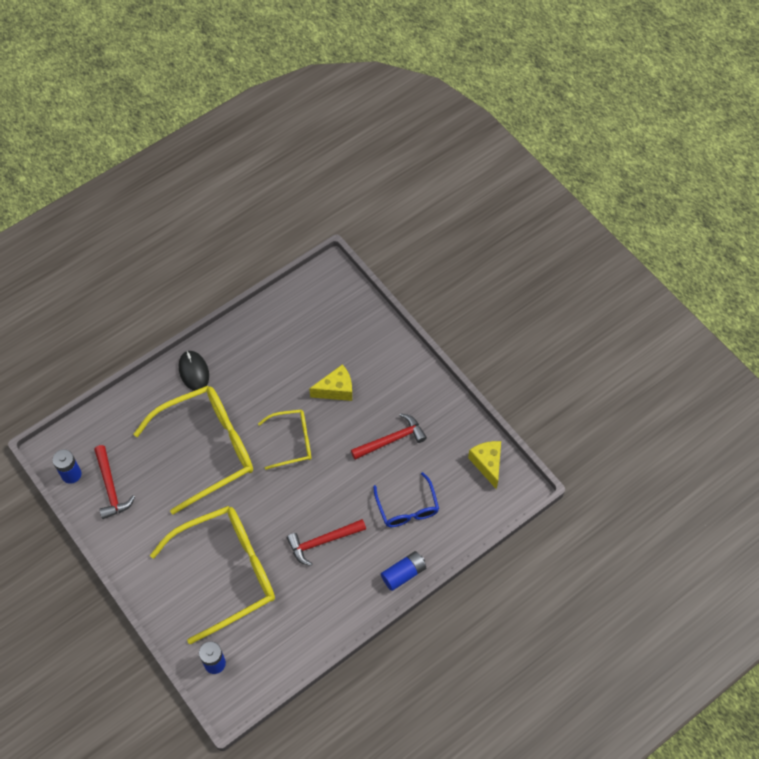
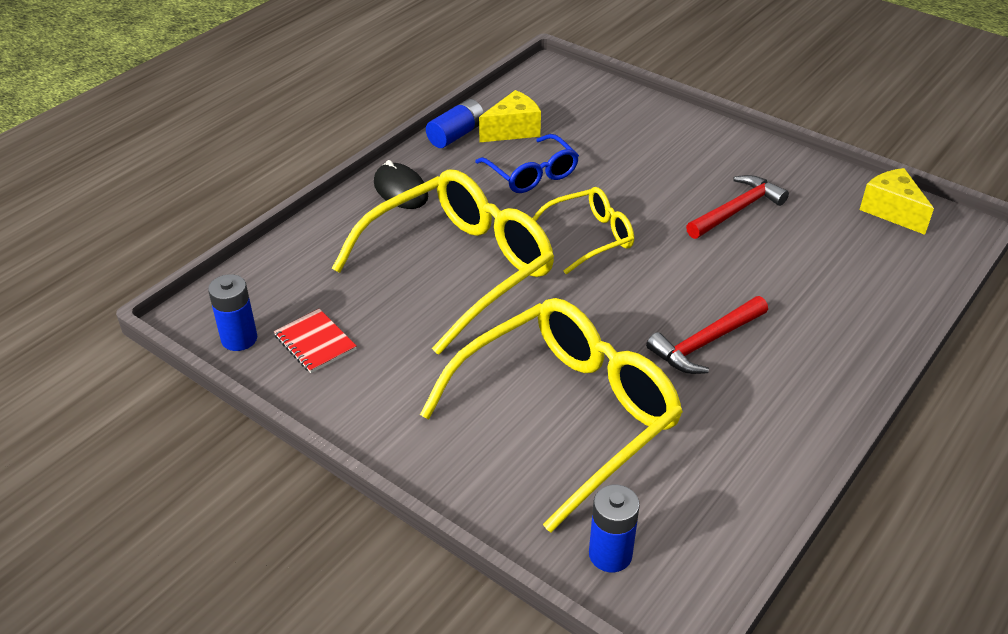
camera: 15 degrees left, 20 degrees down
red hammer [94,445,135,519] -> red notebook [274,309,356,373]
yellow cheese [309,364,352,401] -> yellow cheese moved to [479,90,541,142]
blue glasses [373,472,439,527] -> blue glasses moved to [475,134,579,193]
blue battery [381,551,426,591] -> blue battery moved to [426,99,484,148]

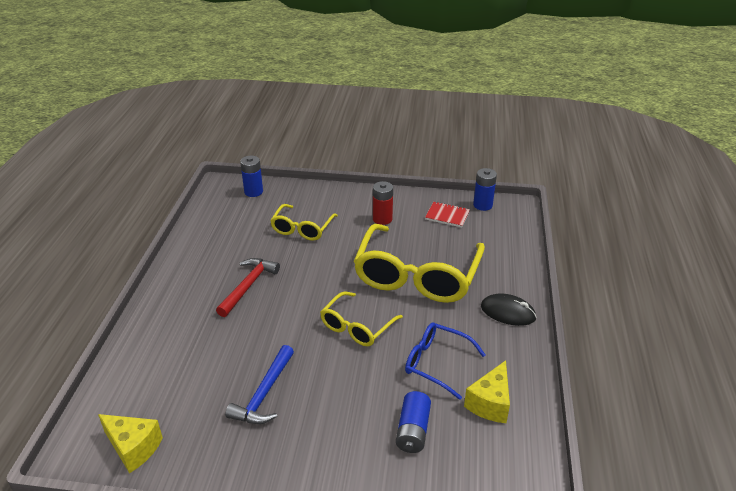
camera: 150 degrees right, 5 degrees down
yellow glasses [420,298,683,532] -> yellow glasses [270,204,338,241], size x0.53
blue battery [426,99,484,148] -> blue battery moved to [396,391,431,453]
red hammer [686,175,789,239] -> blue hammer [225,345,294,424]
none -> red battery [373,181,393,225]

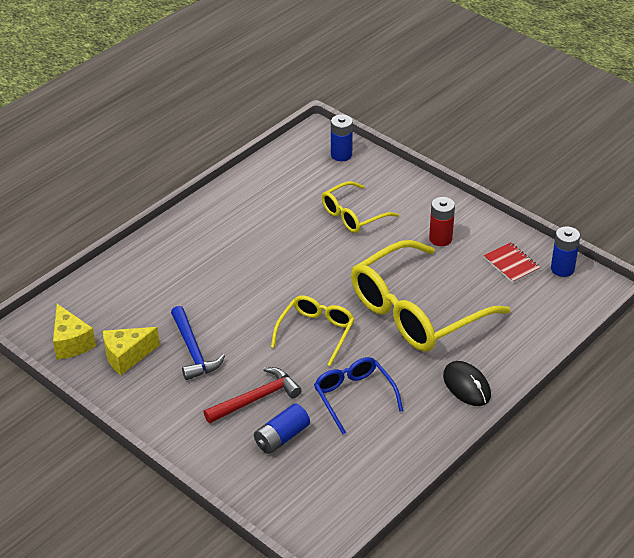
camera: 35 degrees right, 5 degrees up
red hammer [216,258,280,317] -> red hammer moved to [204,367,302,423]
blue hammer [225,345,294,424] -> blue hammer turned 75 degrees counterclockwise [171,306,225,380]
yellow glasses [320,291,403,346] -> yellow glasses turned 135 degrees clockwise [271,295,355,366]
yellow cheese [464,360,510,423] -> yellow cheese moved to [103,327,160,375]

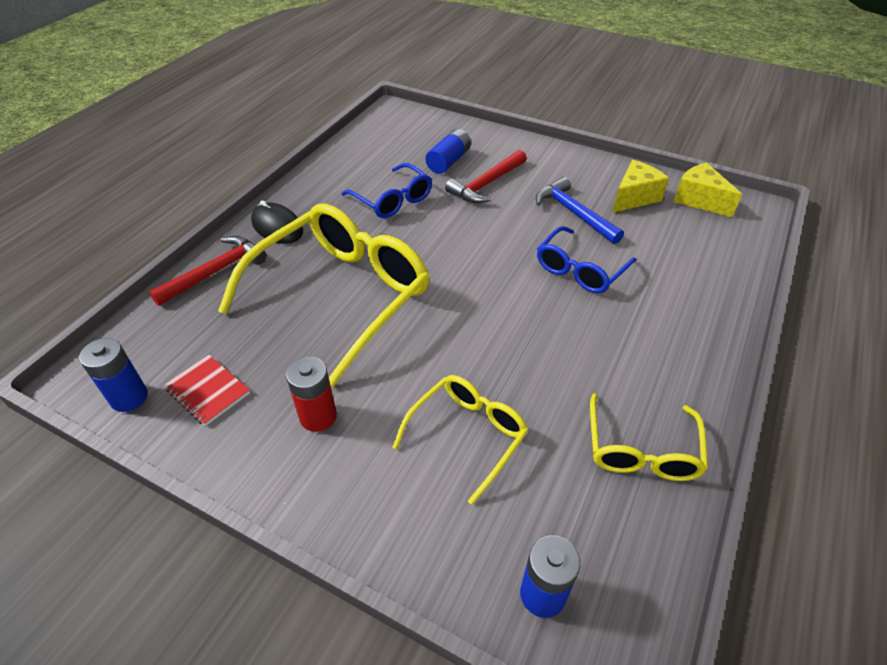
camera: 165 degrees right, 5 degrees up
yellow glasses [271,295,355,366] -> yellow glasses moved to [590,393,708,481]
none -> red hammer [149,236,267,306]
none -> blue glasses [537,226,637,293]

